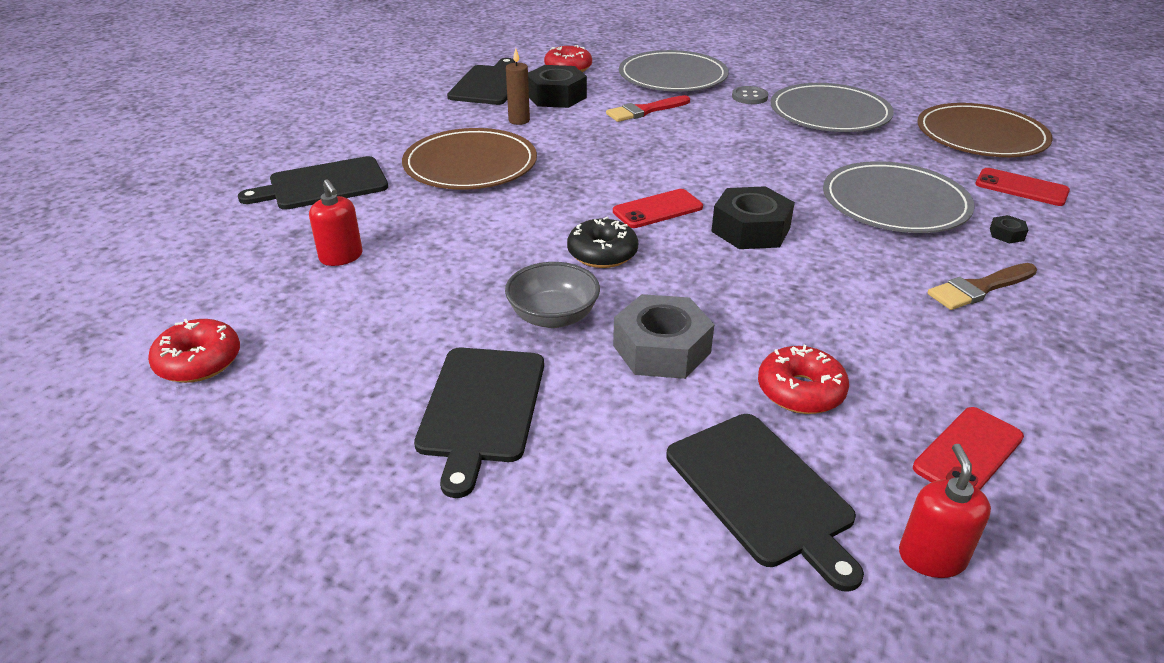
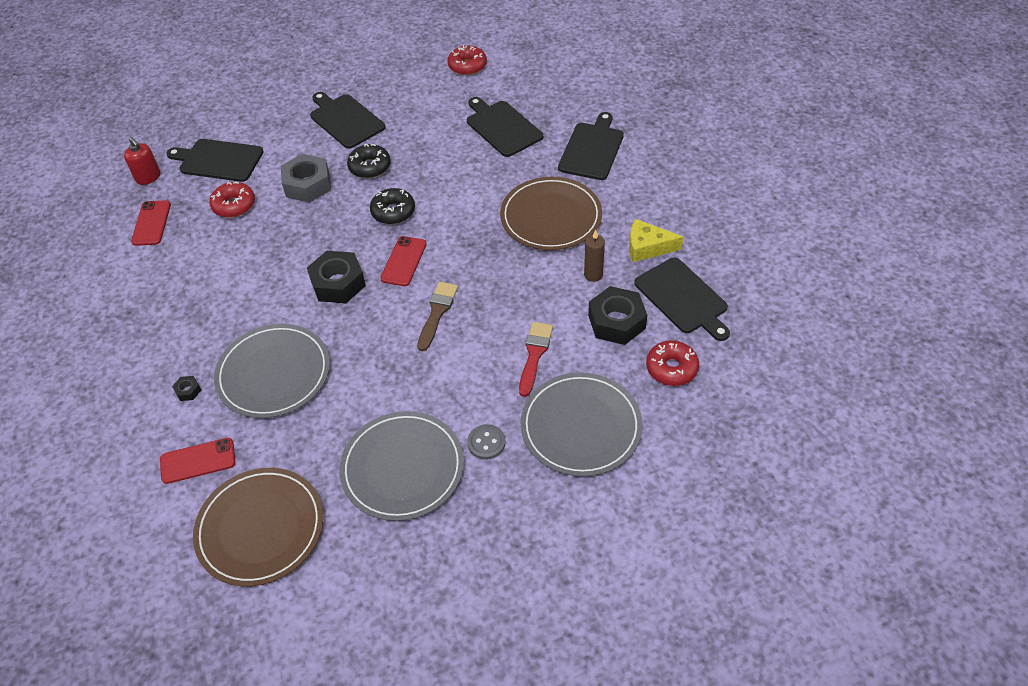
camera: 135 degrees right, 15 degrees up
red soap dispenser [309,180,362,266] -> black cutting board [467,97,543,157]
grey bowl [505,262,600,328] -> black donut [347,144,391,178]
brown brush [928,263,1037,310] -> brown brush moved to [417,282,458,351]
none -> yellow cheese [629,219,684,262]

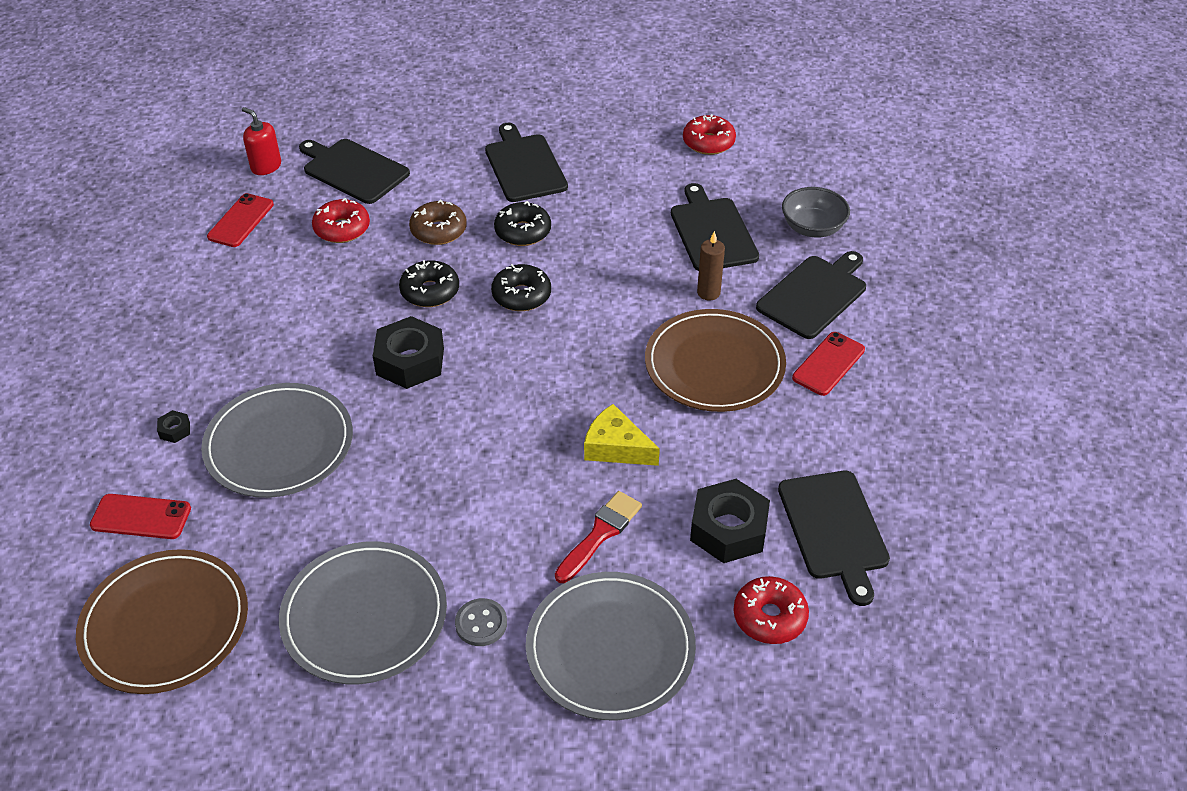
camera: 20 degrees right, 5 degrees down
red soap dispenser [124,137,161,185] -> red soap dispenser turned 150 degrees clockwise [242,107,281,175]
grey nut [281,154,331,203] -> brown donut [409,200,467,245]
red phone [380,236,426,286] -> red phone moved to [792,332,865,396]
brown brush [417,282,458,351] -> none
brown candle [584,230,605,282] -> brown candle moved to [697,231,725,300]
yellow cheese [629,219,684,262] -> yellow cheese moved to [584,404,660,466]
none -> black donut [399,260,459,307]
none -> grey bowl [782,187,850,238]

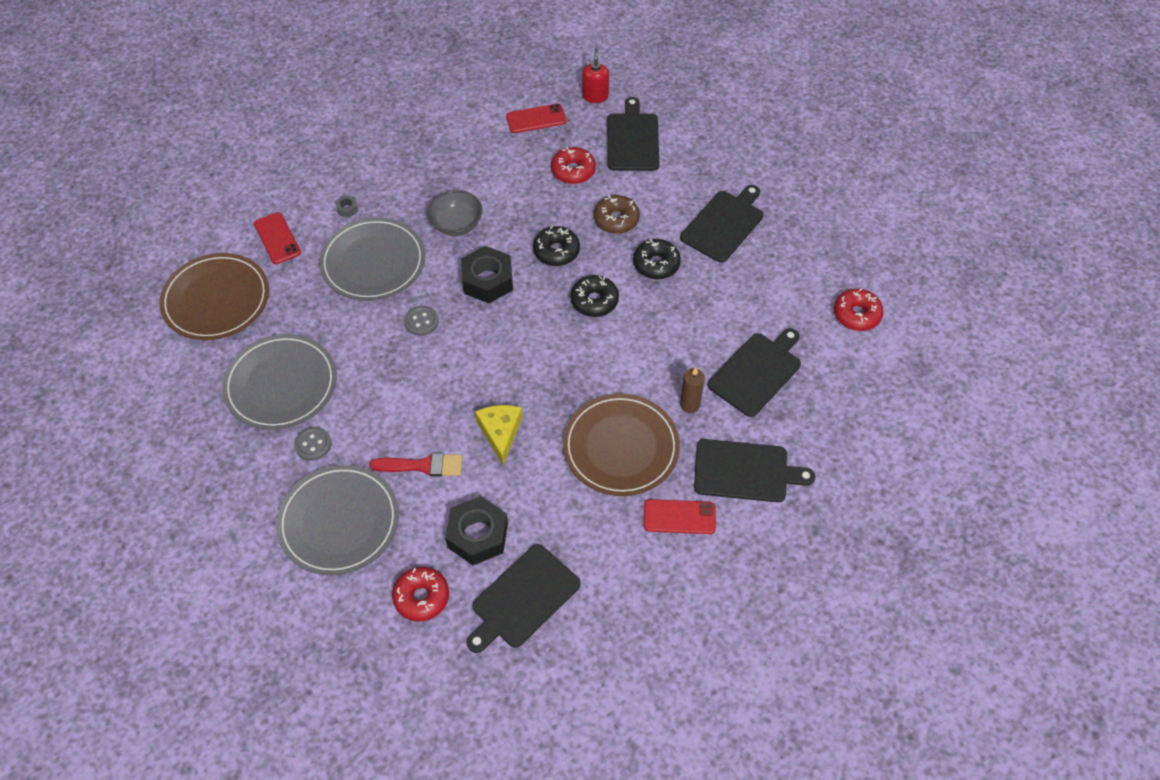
camera: 55 degrees right, 10 degrees up
black nut [157,410,190,443] -> grey nut [335,195,358,218]
grey bowl [782,187,850,238] -> grey bowl moved to [427,190,482,236]
none -> grey button [404,306,439,336]

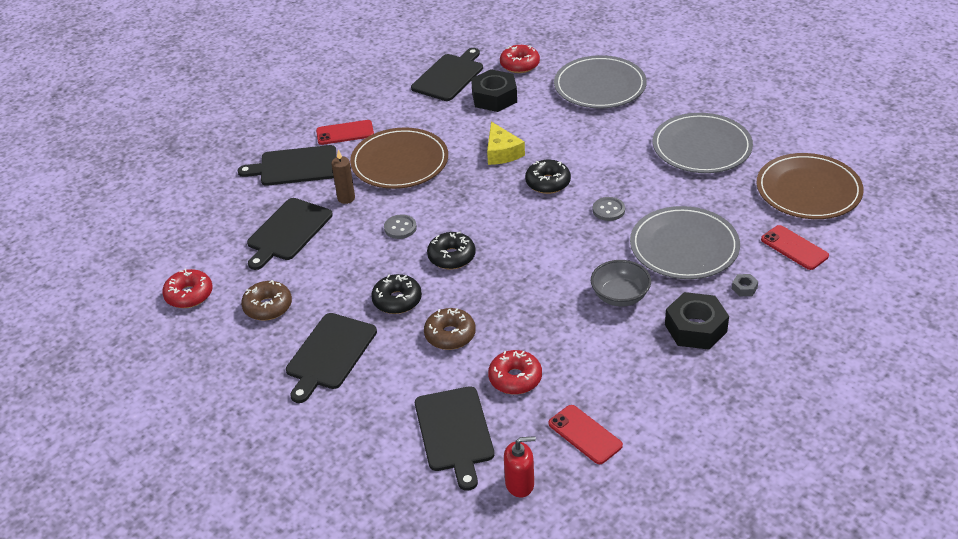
camera: 170 degrees right, 15 degrees down
grey button [294,427,331,461] -> grey button moved to [384,215,417,239]
red brush [369,453,462,477] -> none
black nut [461,246,513,303] -> black nut moved to [665,292,729,350]
red phone [506,104,566,133] -> red phone turned 75 degrees clockwise [549,405,623,464]
black donut [533,226,580,266] -> black donut moved to [525,160,571,194]
red soap dispenser [582,48,609,103] -> red soap dispenser turned 90 degrees counterclockwise [504,436,536,498]
none -> brown donut [241,280,292,321]

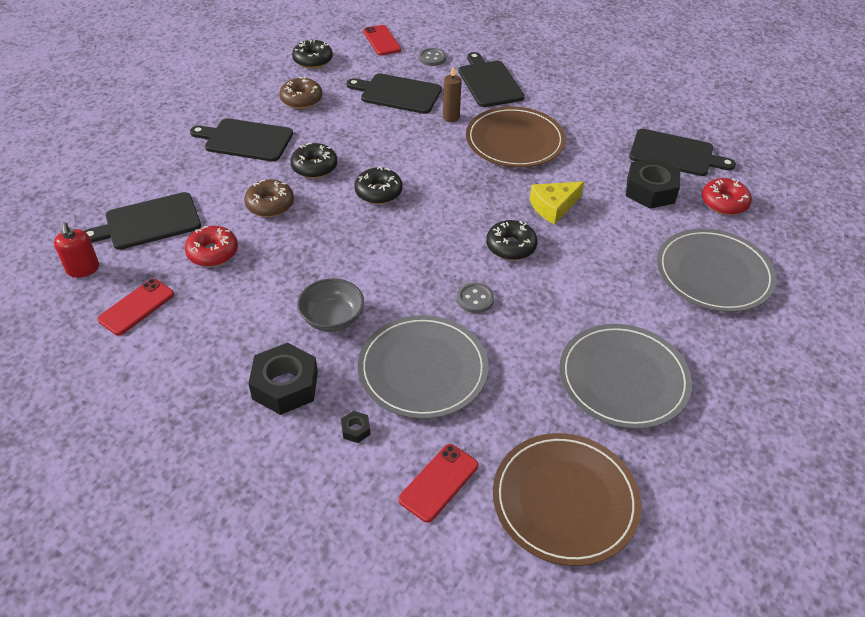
camera: 75 degrees right, 5 degrees up
red donut [162,268,213,308] -> black donut [292,40,333,69]
red phone [316,120,374,145] -> red phone moved to [363,25,401,55]
grey button [384,215,417,239] -> grey button moved to [419,48,446,66]
grey nut [732,274,758,296] -> black nut [341,411,371,443]

